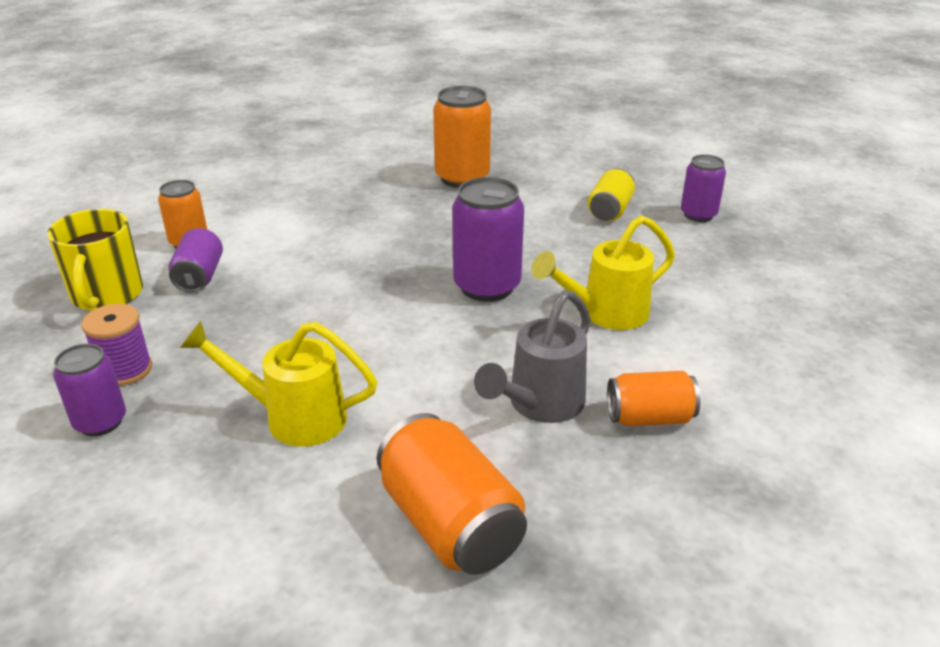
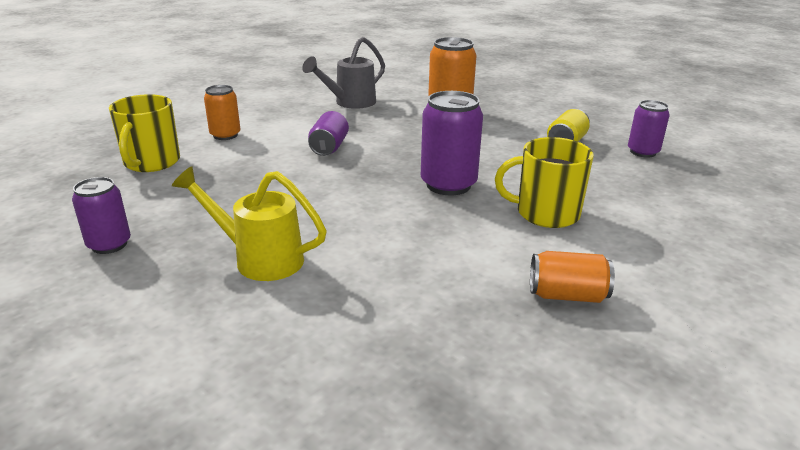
camera: 10 degrees right, 5 degrees down
purple spool [81,303,152,386] -> none
purple can [168,228,223,292] -> purple can moved to [308,111,349,156]
orange can [377,413,527,575] -> none
grey watering can [474,290,591,423] -> grey watering can moved to [302,37,385,109]
yellow watering can [531,215,675,330] -> yellow mug [495,137,594,228]

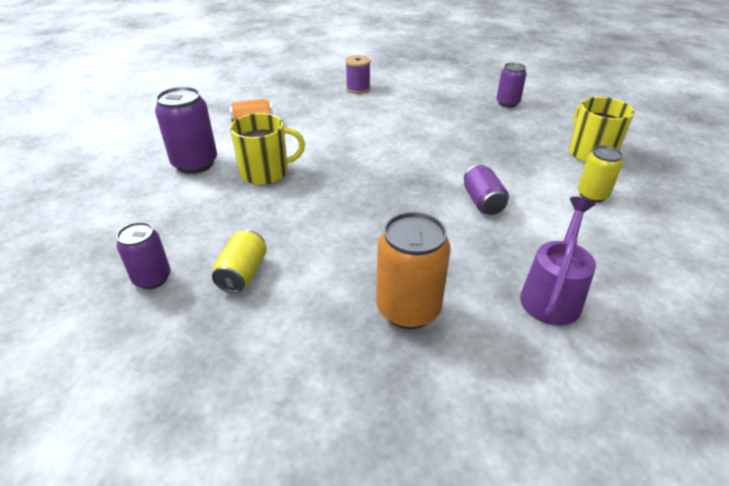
camera: 160 degrees right, 10 degrees up
yellow watering can [172,166,327,281] -> none
orange can [204,85,241,140] -> yellow can [578,145,623,203]
grey watering can [302,37,385,109] -> purple watering can [520,197,596,326]
purple can [421,91,483,195] -> purple can moved to [155,87,217,174]
none -> purple spool [345,55,371,94]

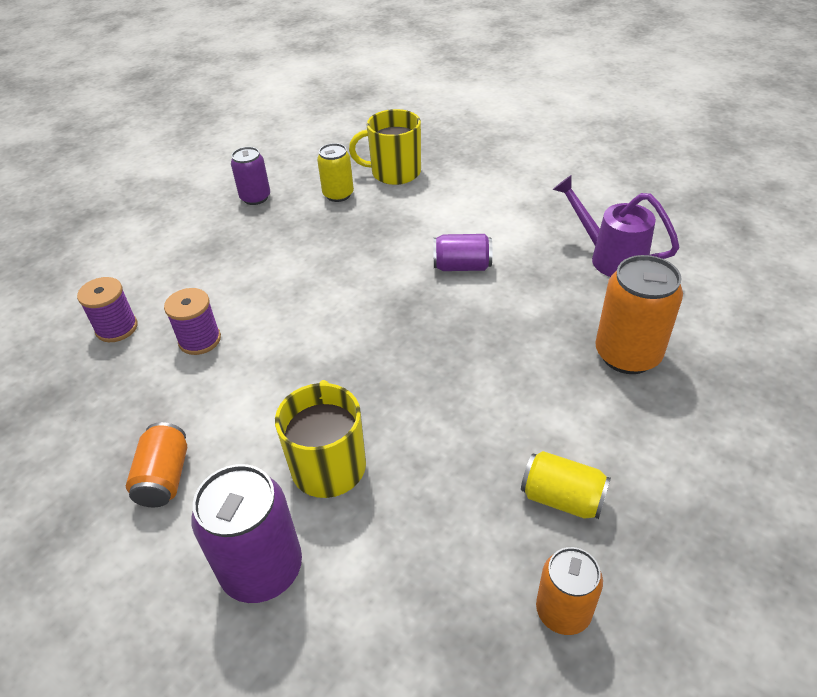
camera: 75 degrees left, 5 degrees up
purple can [116,222,171,289] -> orange can [536,547,603,635]
yellow can [578,145,623,203] -> yellow can moved to [317,143,354,202]
none -> purple spool [164,288,221,355]

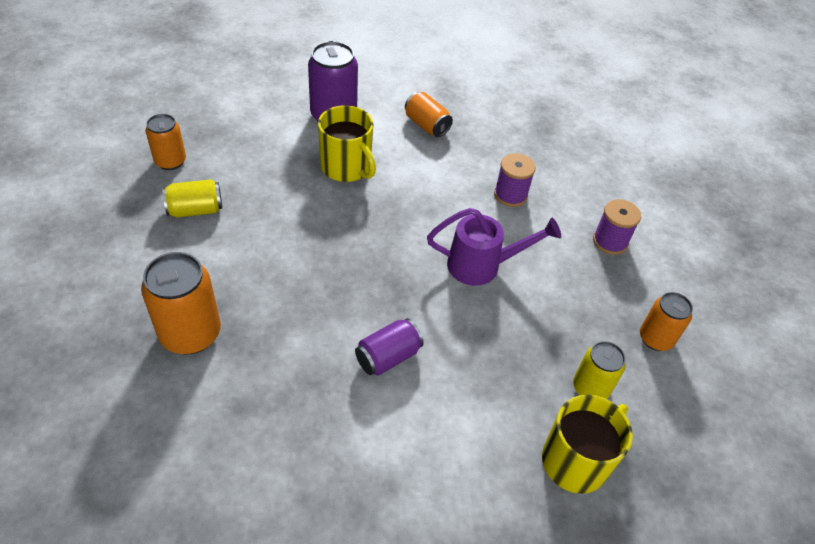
camera: 135 degrees right, 5 degrees up
purple spool [77,277,138,342] -> purple spool moved to [593,199,641,255]
purple can [231,147,270,205] -> orange can [640,292,693,351]
purple watering can [553,175,680,277] -> purple watering can moved to [427,208,561,286]

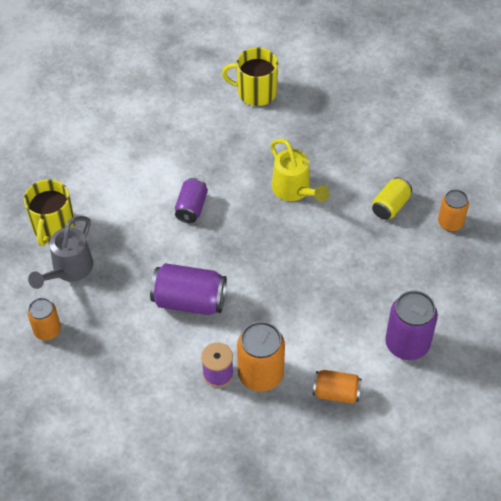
camera: 145 degrees right, 5 degrees up
orange can [141,252,221,354] -> orange can moved to [237,321,285,392]
yellow mug [318,105,376,182] -> yellow mug moved to [222,48,278,106]
purple watering can [427,208,561,286] -> purple can [150,263,227,315]
yellow can [573,341,626,399] -> grey watering can [28,216,93,289]
purple spool [593,199,641,255] -> none
none -> yellow watering can [270,139,329,202]

